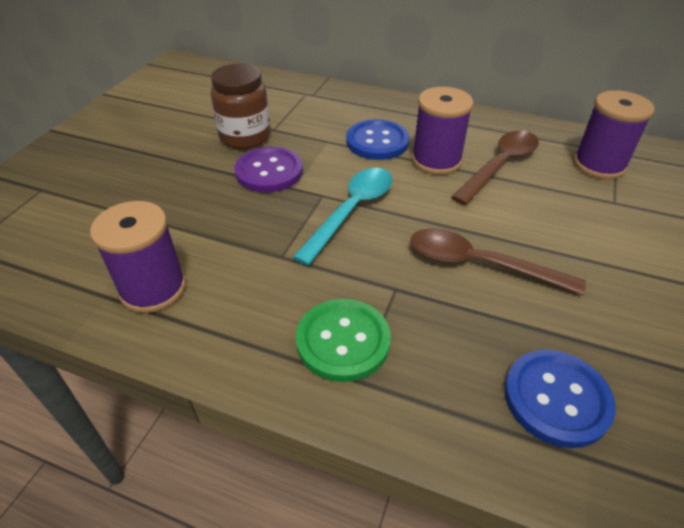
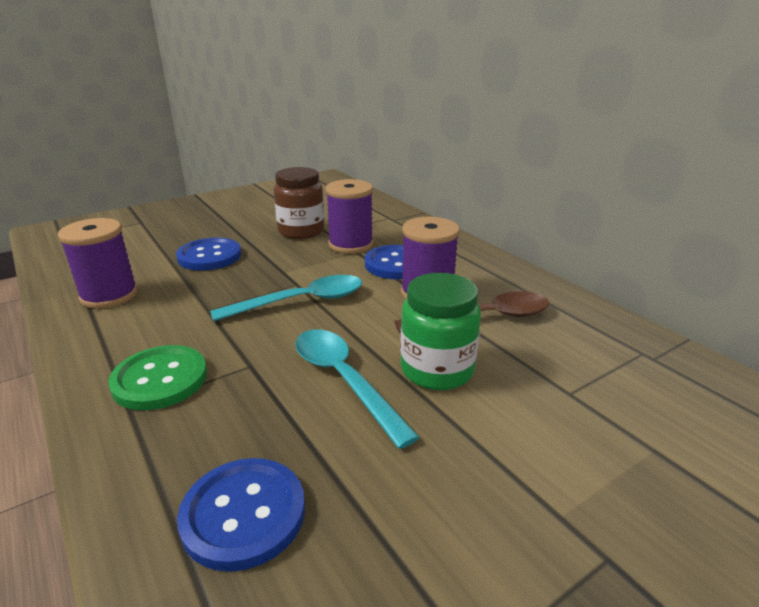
camera: 35 degrees right, 15 degrees down
purple button [234,146,303,193] -> none
brown spoon [410,228,586,295] -> turquoise spoon [295,329,420,449]
purple spool [573,90,655,179] -> purple spool moved to [325,179,373,254]
none -> blue button [176,238,241,271]
none -> green jar [400,273,481,390]

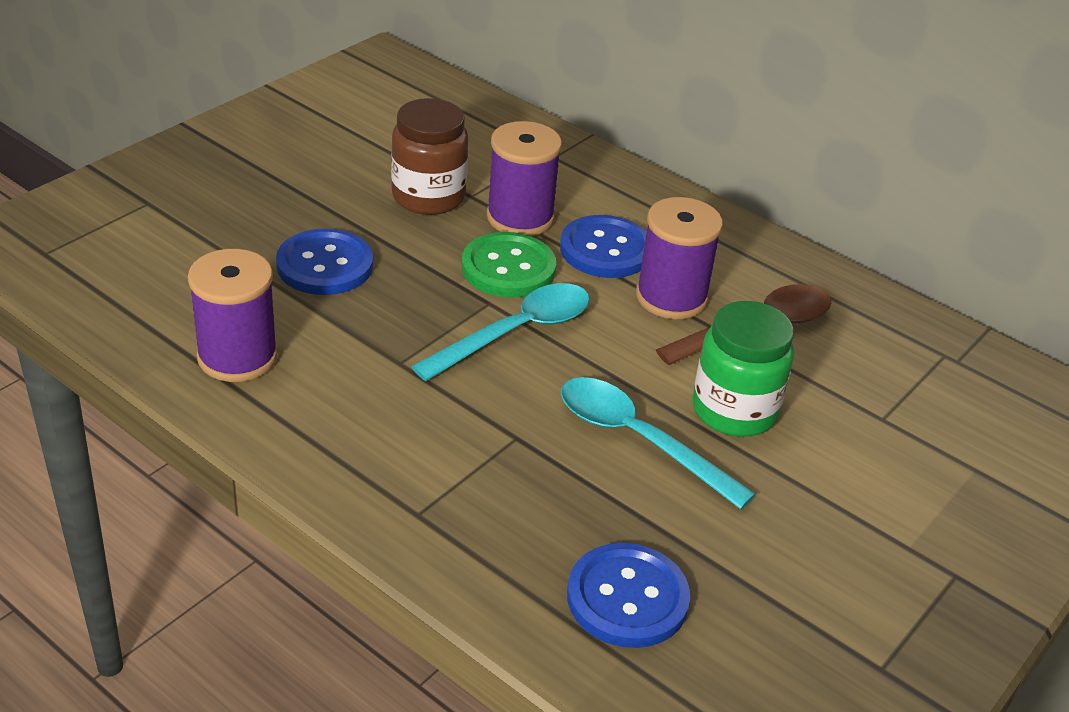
camera: 20 degrees left, 10 degrees up
green button [108,345,207,410] -> green button moved to [462,232,556,298]

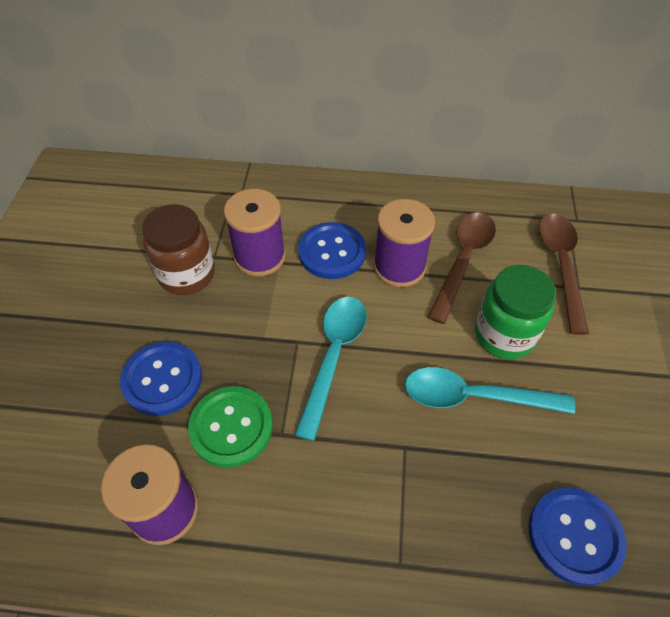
camera: 30 degrees left, 15 degrees up
green button [462,232,556,298] -> green button moved to [188,386,273,468]
none -> brown spoon [538,214,589,335]

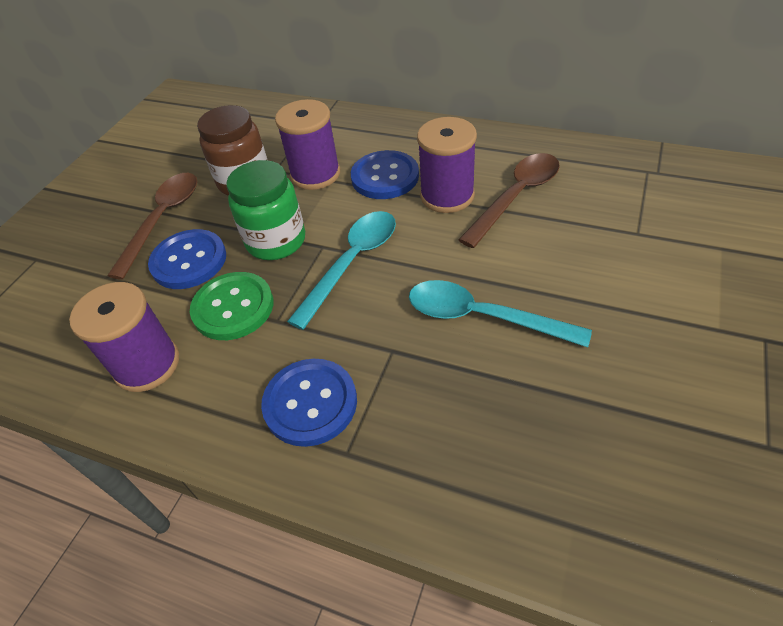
camera: 20 degrees right, 5 degrees down
green jar [475,265,556,359] -> green jar moved to [227,160,305,260]
blue button [528,487,627,586] -> blue button moved to [261,359,357,447]
brown spoon [538,214,589,335] -> brown spoon moved to [107,173,197,280]

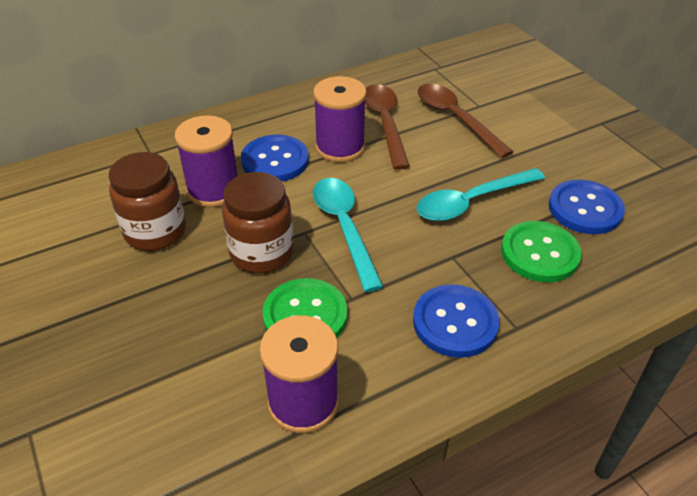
camera: 55 degrees left, 5 degrees down
brown spoon [107,173,197,280] -> brown spoon moved to [418,84,513,158]
blue button [148,229,226,289] -> blue button moved to [549,180,625,234]
green jar [227,160,305,260] -> brown jar [222,172,294,273]
none -> green button [501,221,582,282]

